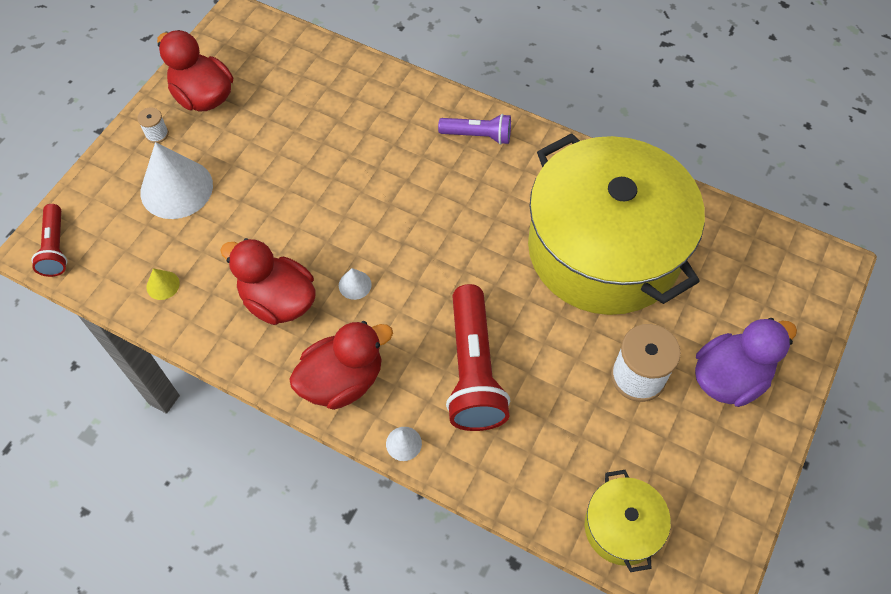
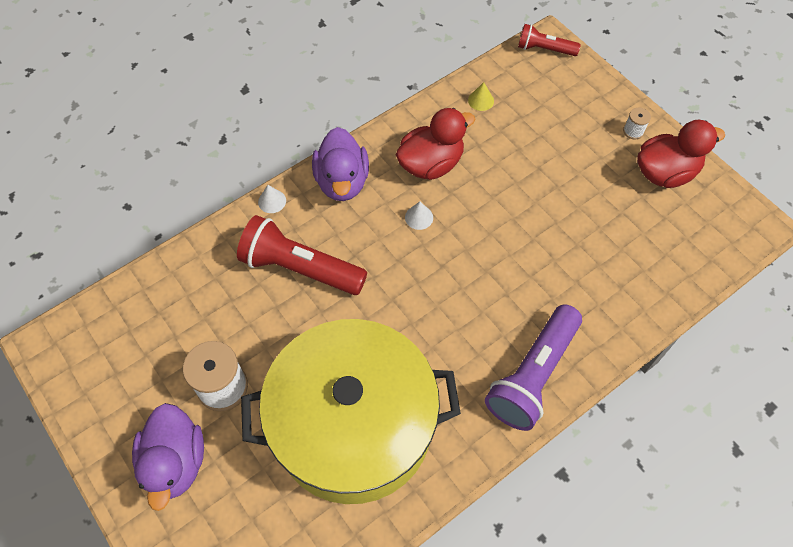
camera: 115 degrees right, 0 degrees up
white cone [140,142,213,219] -> none
red duck [289,321,393,410] -> purple duck [312,127,369,201]
purple flashlight [438,114,511,145] -> purple flashlight [485,305,582,431], size x1.77
yellow pot [585,470,671,572] -> none

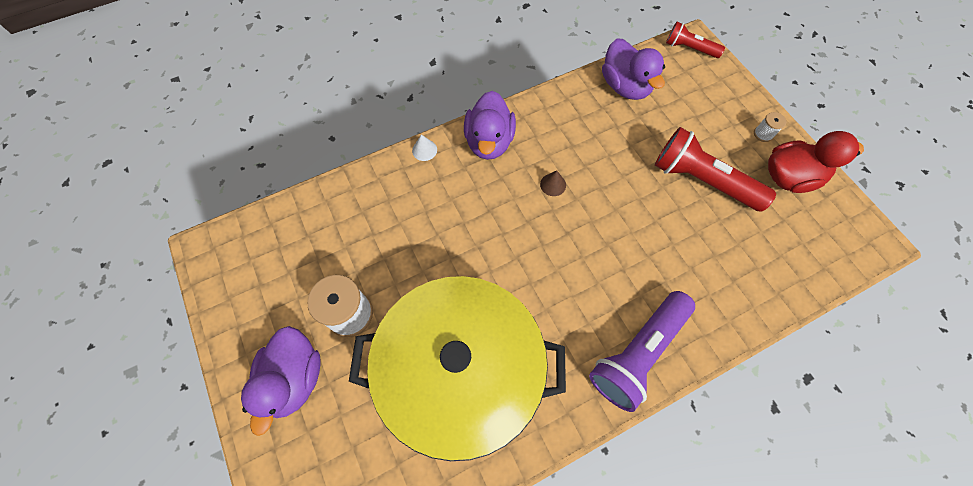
camera: 10 degrees right, 5 degrees up
red flashlight [237,215,367,295] -> red flashlight moved to [655,127,776,212]
red duck [396,108,475,180] -> none
white cone [405,202,433,230] -> brown cone [540,171,566,196]
yellow cone [468,82,494,111] -> purple duck [602,38,665,100]

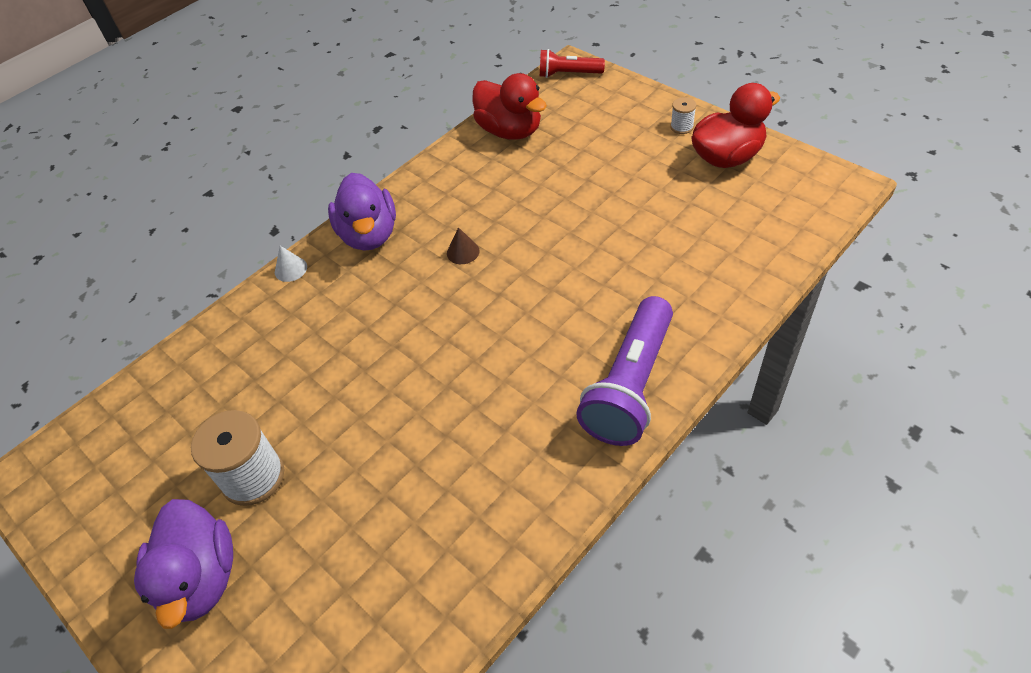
camera: 15 degrees left, 15 degrees down
yellow pot [349,276,566,461] -> none
purple duck [602,38,665,100] -> red duck [473,73,547,140]
red flashlight [655,127,776,212] -> none

